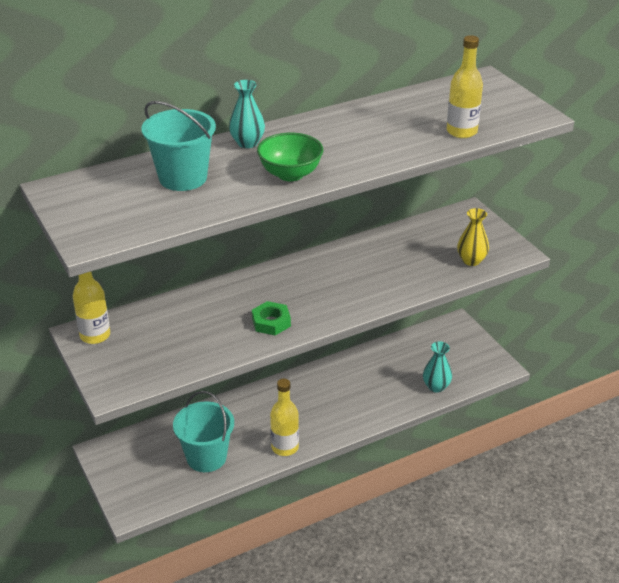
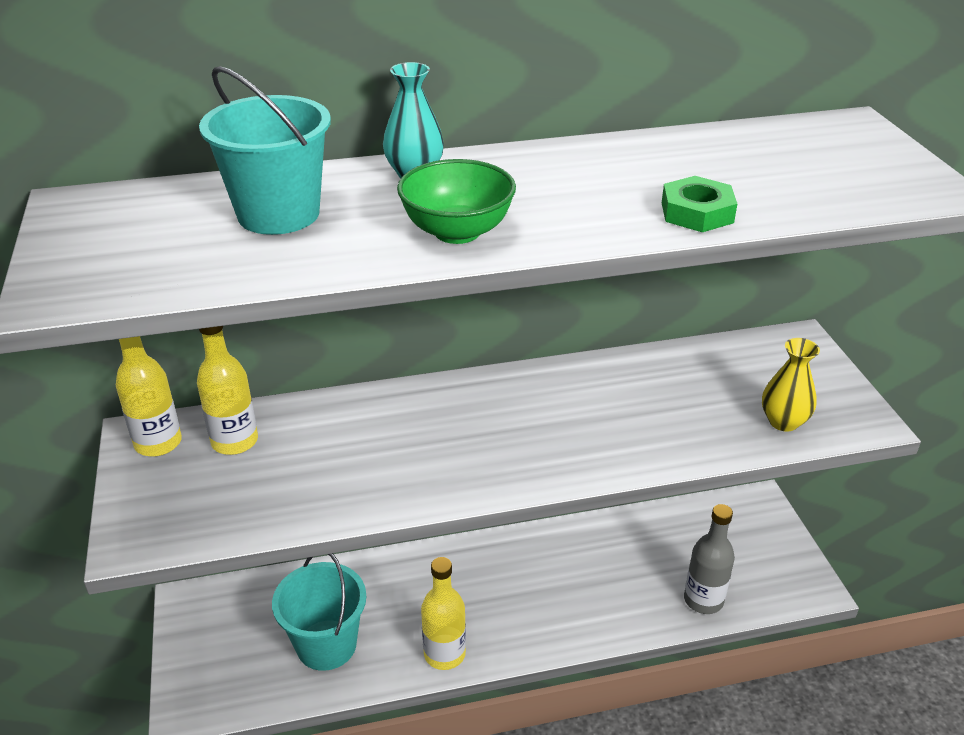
camera: 15 degrees right, 0 degrees up
green nut [252,301,291,335] -> green nut moved to [662,176,737,232]
turquoise vase [423,341,452,392] -> grey bottle [684,504,735,614]
yellow bottle [447,35,483,138] -> yellow bottle moved to [197,326,258,455]

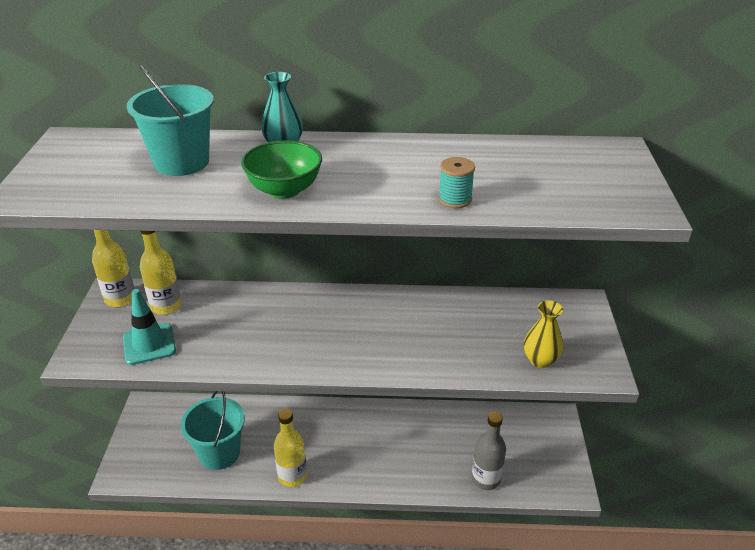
camera: 15 degrees right, 0 degrees up
green nut [662,176,737,232] -> turquoise spool [438,157,475,208]
none -> turquoise traffic cone [123,289,176,365]

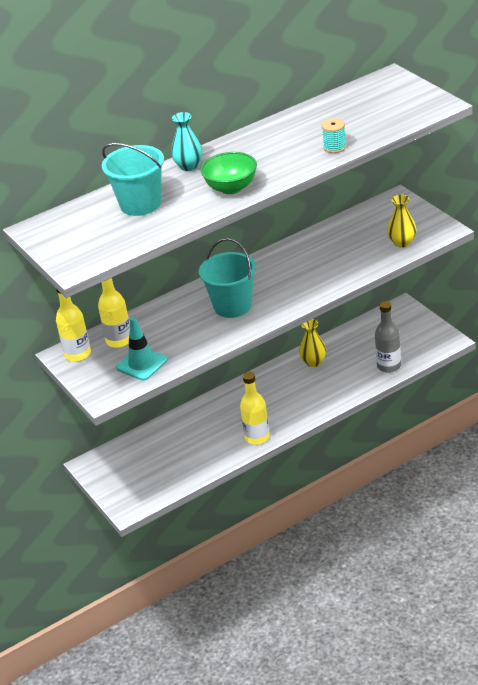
camera: 30 degrees left, 0 degrees up
turquoise bucket [180,391,245,470] -> turquoise bucket moved to [199,238,256,318]
none -> yellow vase [299,319,326,367]

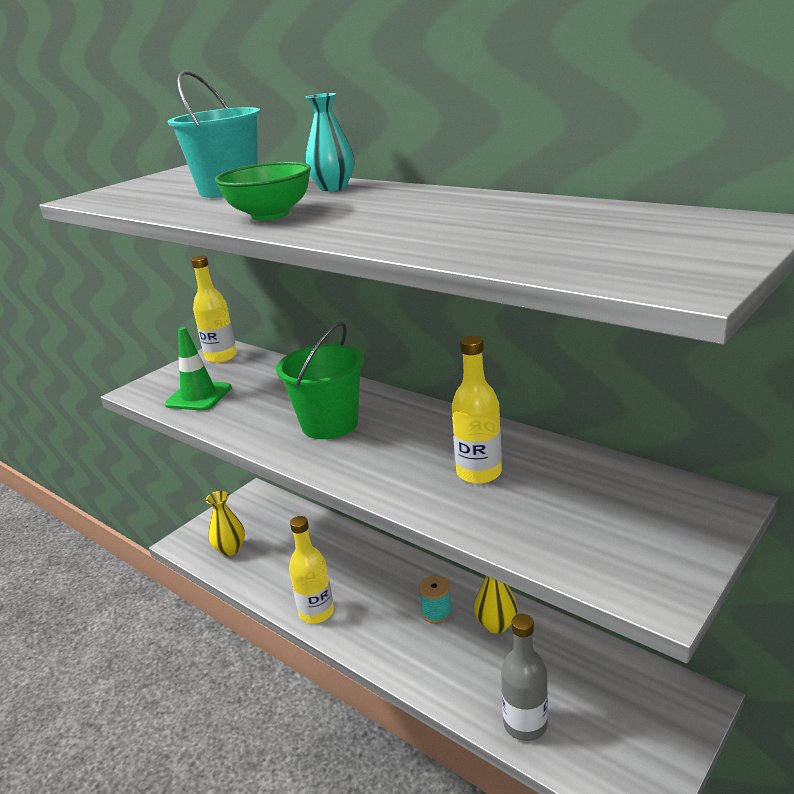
camera: 70 degrees right, 10 degrees down
yellow bottle [98,278,130,348] -> yellow bottle moved to [452,335,502,484]
turquoise traffic cone [116,317,168,380] -> green traffic cone [165,327,232,411]
turquoise bucket [199,238,256,318] -> green bucket [276,322,364,439]
turquoise spool [322,118,347,153] -> turquoise spool moved to [419,576,452,624]
yellow vase [387,195,417,248] -> yellow vase moved to [206,491,245,556]

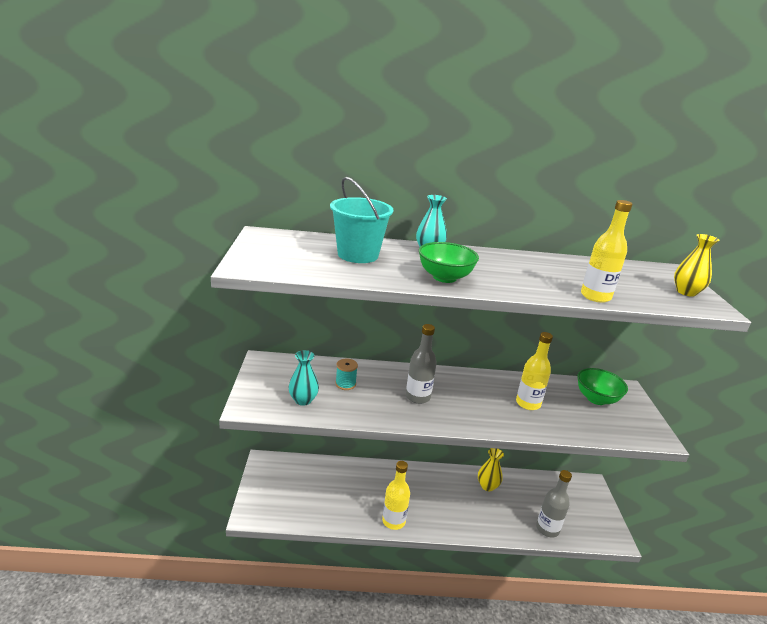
camera: 45 degrees left, 0 degrees up
green traffic cone [165,327,232,411] -> turquoise vase [289,350,319,406]
yellow bottle [191,256,237,363] -> yellow bottle moved to [581,200,633,303]
yellow vase [206,491,245,556] -> yellow vase moved to [674,234,720,297]
green bucket [276,322,364,439] -> grey bottle [406,324,437,404]
turquoise spool [419,576,452,624] -> turquoise spool moved to [335,358,358,390]
none -> green bowl [577,368,628,405]

